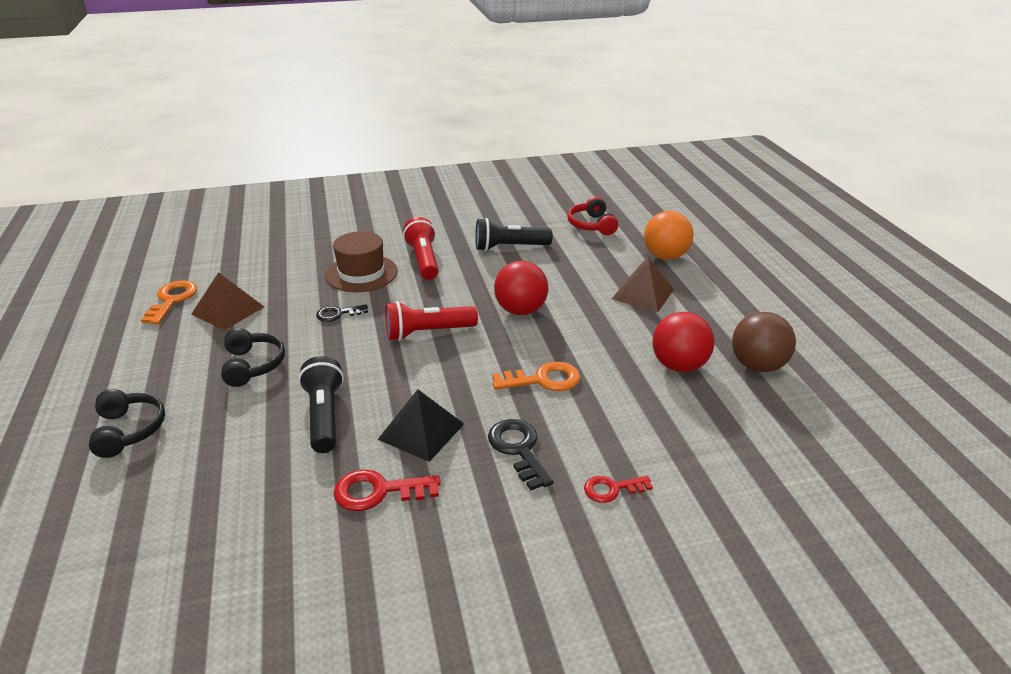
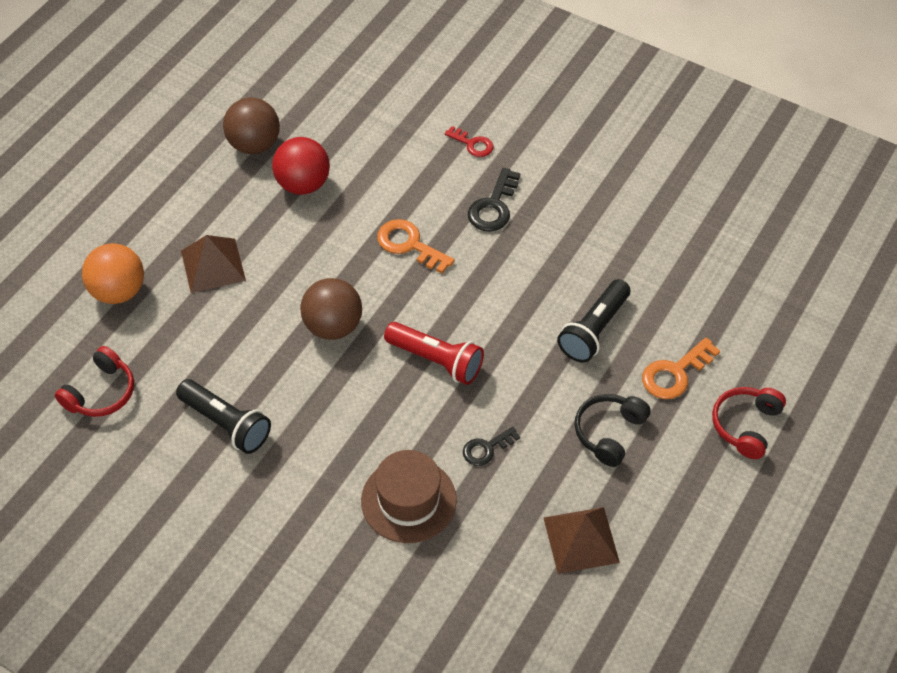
camera: 135 degrees left, 20 degrees up
black headphones [89,389,165,458] -> red headphones [712,387,786,459]
orange key [141,280,197,324] -> orange key moved to [642,337,720,399]
black key [316,304,368,322] -> black key turned 120 degrees clockwise [463,427,520,466]
red key [333,470,441,511] -> none
black pyramid [377,389,464,462] -> none
red flashlight [403,217,439,280] -> none
red ball [494,261,548,315] -> brown ball [300,278,362,340]

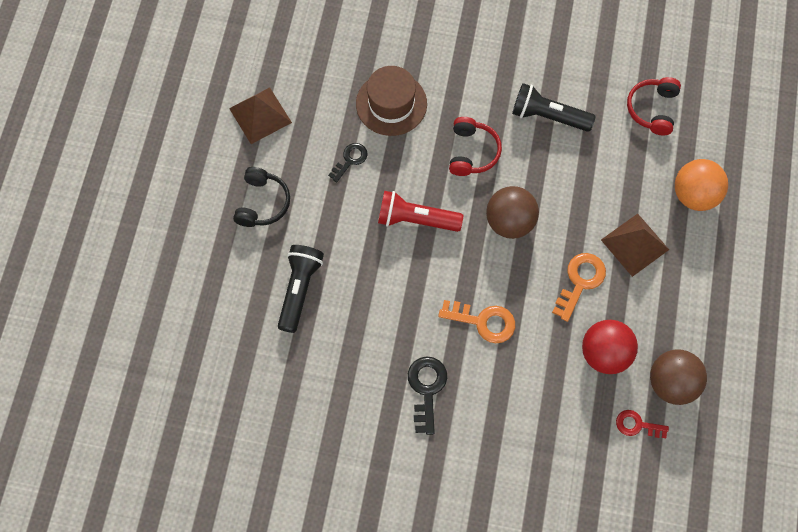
camera: 160 degrees right, 15 degrees up
red key [445,126,493,157] -> red key moved to [616,410,669,438]
orange key [642,337,720,399] -> orange key moved to [552,253,606,322]
red headphones [712,387,786,459] -> red headphones moved to [449,117,502,176]

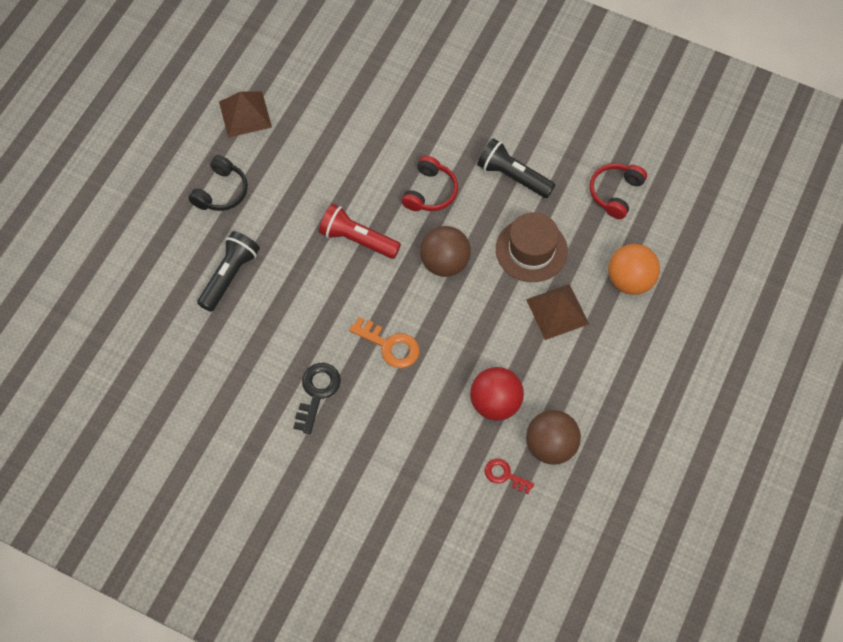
camera: 15 degrees right, 5 degrees down
black key [328,143,368,182] -> none
brown hat [356,66,427,136] -> brown hat moved to [496,212,568,282]
orange key [552,253,606,322] -> none

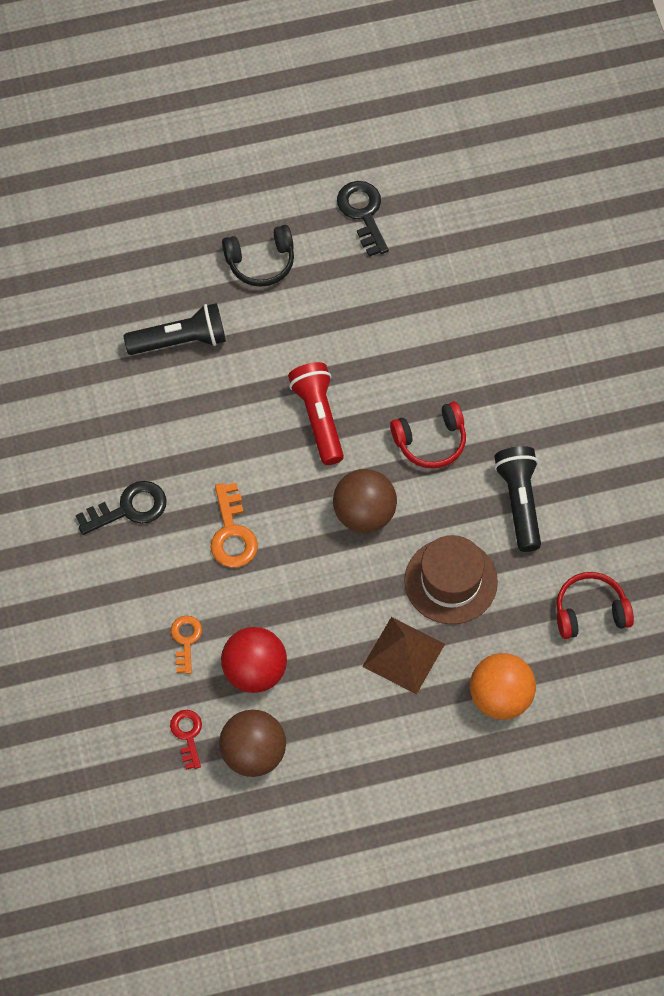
camera: 50 degrees right, 0 degrees up
brown pyramid [219,92,272,138] -> black key [337,181,389,257]
none -> orange key [171,616,202,674]

